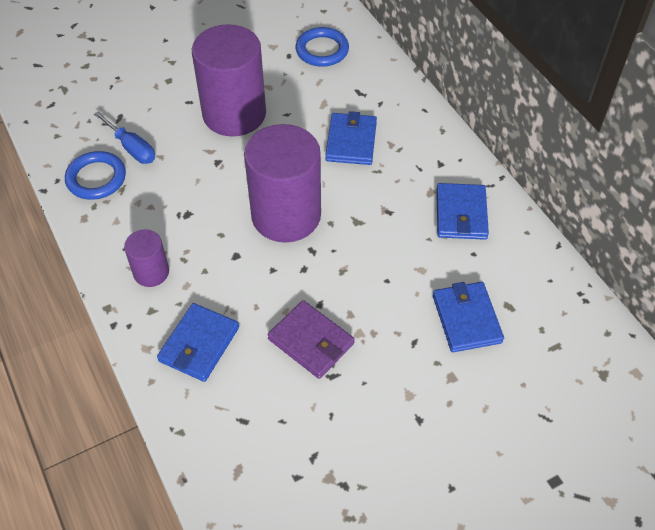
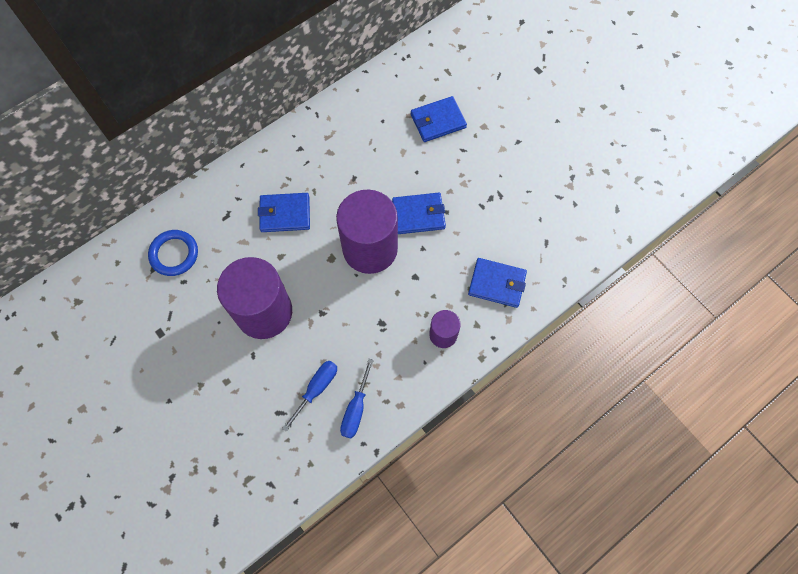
camera: 100 degrees left, 15 degrees up
blue ring [65,151,126,200] -> blue screwdriver [340,359,374,438]
purple wallet [267,300,355,379] -> none
blue wallet [436,183,489,240] -> blue wallet moved to [392,193,446,234]

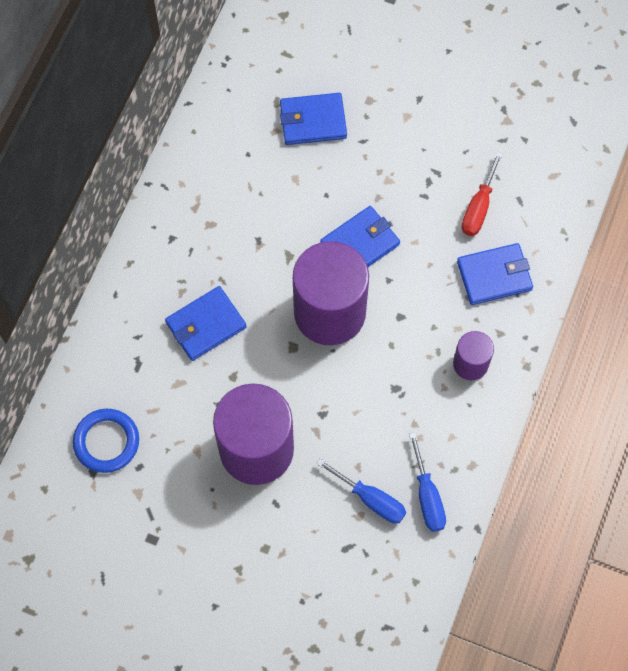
camera: 30 degrees left, 0 degrees up
blue screwdriver [282,361,337,432] -> blue screwdriver turned 120 degrees clockwise [316,459,406,523]
blue wallet [411,96,467,142] -> blue wallet turned 45 degrees clockwise [280,93,347,145]
none -> red screwdriver [462,152,503,236]

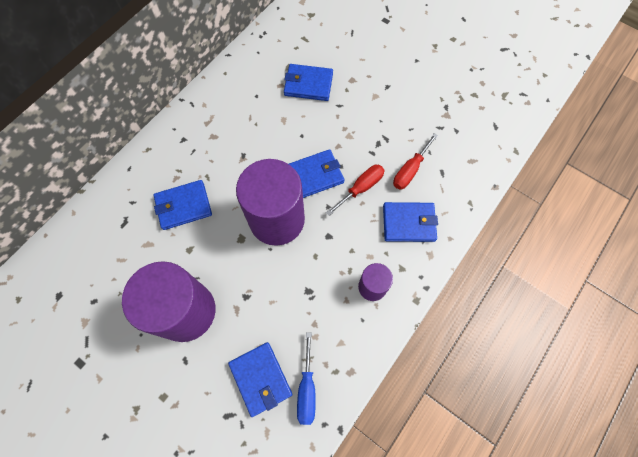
camera: 15 degrees right, 0 degrees up
blue ring [73,409,139,473] -> none
blue screwdriver [316,459,406,523] -> blue wallet [228,342,293,417]
none -> red screwdriver [326,165,384,216]

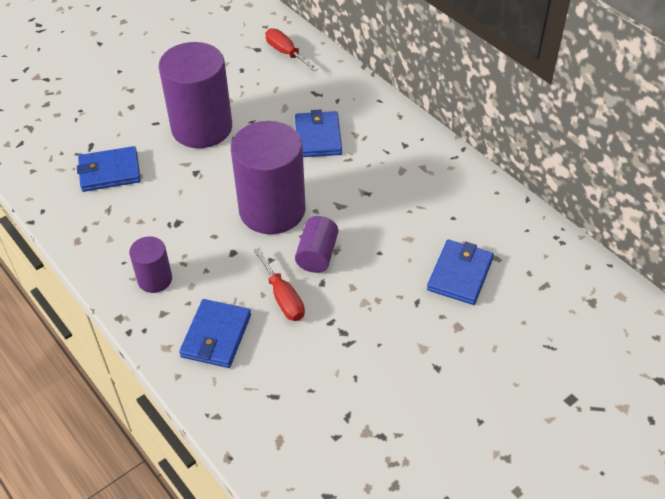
camera: 105 degrees right, 20 degrees down
blue wallet [289,149,344,198] -> purple cylinder [295,216,338,273]
blue screwdriver [297,332,316,425] -> none
red screwdriver [393,133,438,190] -> red screwdriver moved to [265,28,318,71]

